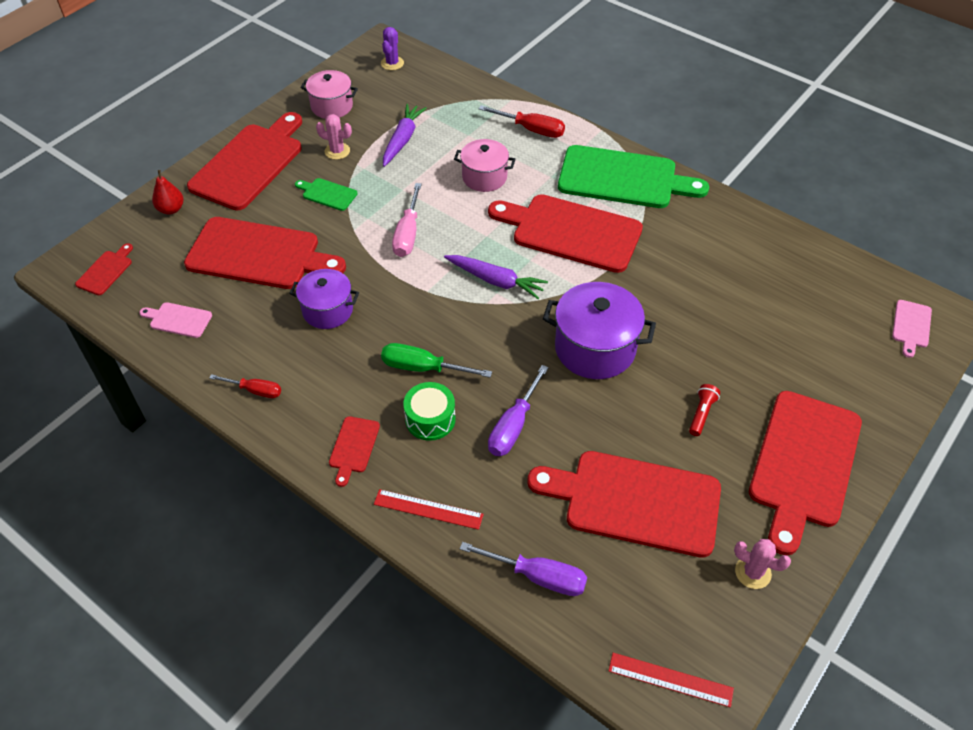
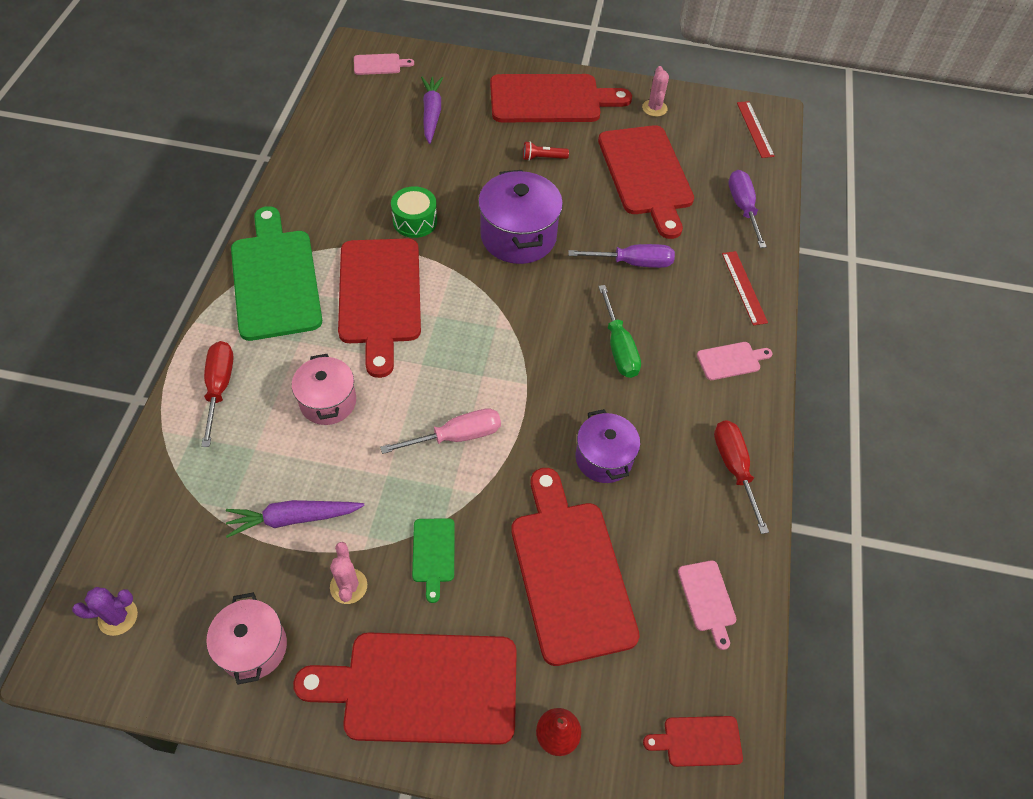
camera: 120 degrees left, 5 degrees up
red screwdriver [209,374,281,398] -> red screwdriver [714,420,769,534], size x1.52
red cutting board [329,416,380,487] -> pink cutting board [697,342,773,380]
green drum [403,382,456,441] -> green drum moved to [391,186,437,238]
purple carrot [444,255,548,299] -> purple carrot moved to [421,77,443,144]

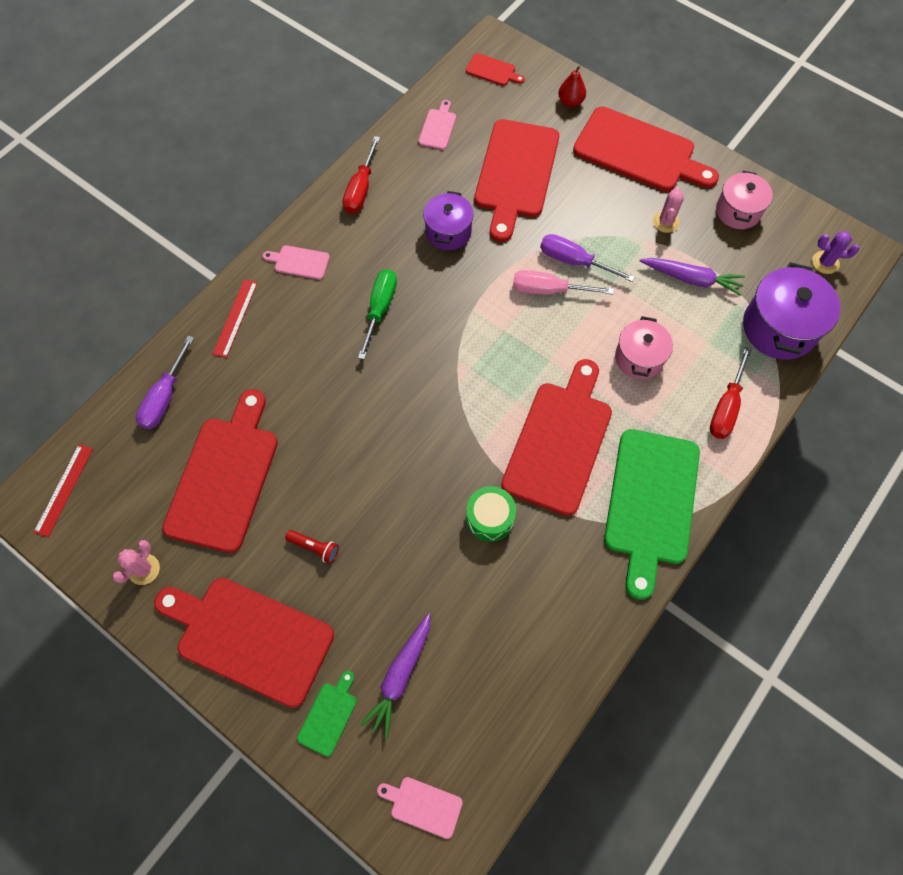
camera: 150 degrees left, 10 degrees up
green cutting board [412,518,455,603] -> green cutting board moved to [297,671,357,756]
purple pot [478,170,563,264] -> purple pot moved to [743,262,840,360]
purple screwdriver [568,244,675,268] -> purple screwdriver moved to [540,234,635,282]

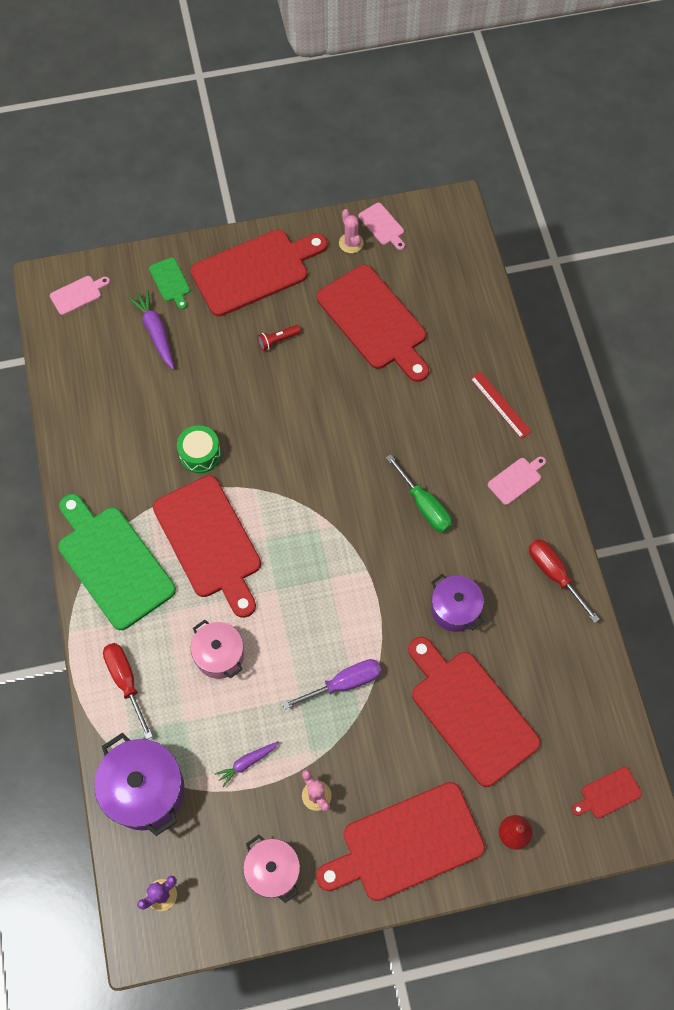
camera: 130 degrees right, 0 degrees up
red ruler [34,444,93,537] -> none
purple screwdriver [136,336,194,429] -> none
pink cutting board [419,100,456,150] -> pink cutting board moved to [359,203,405,250]
pink screwdriver [513,270,614,295] -> none
purple carrot [640,258,745,296] -> purple carrot [215,741,279,787], size x0.63

